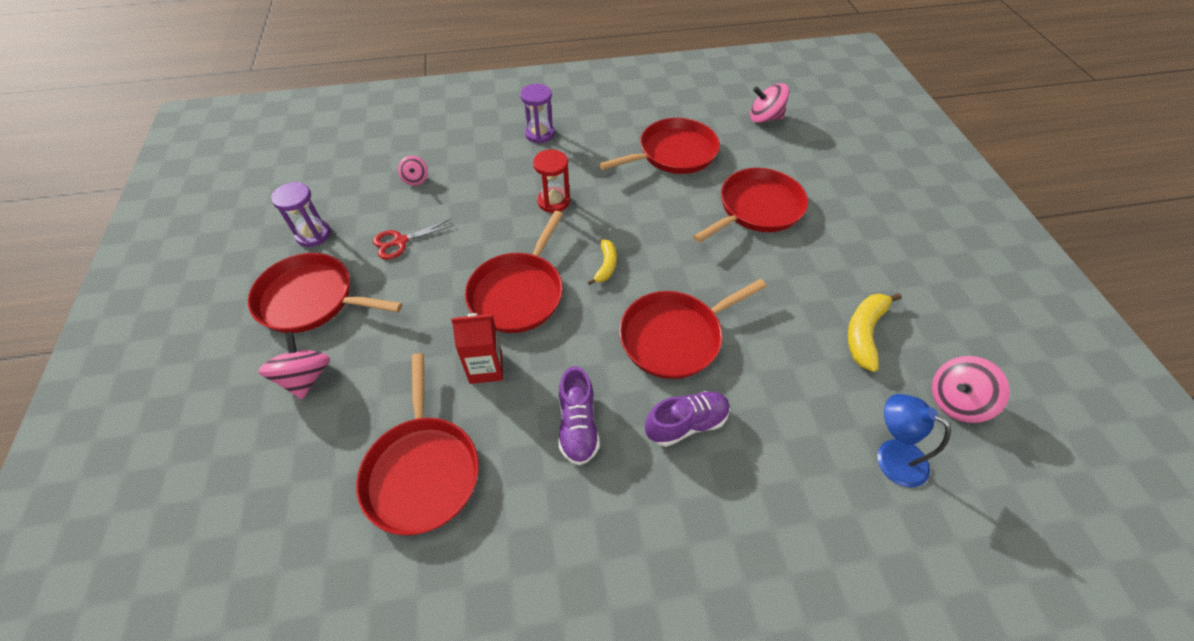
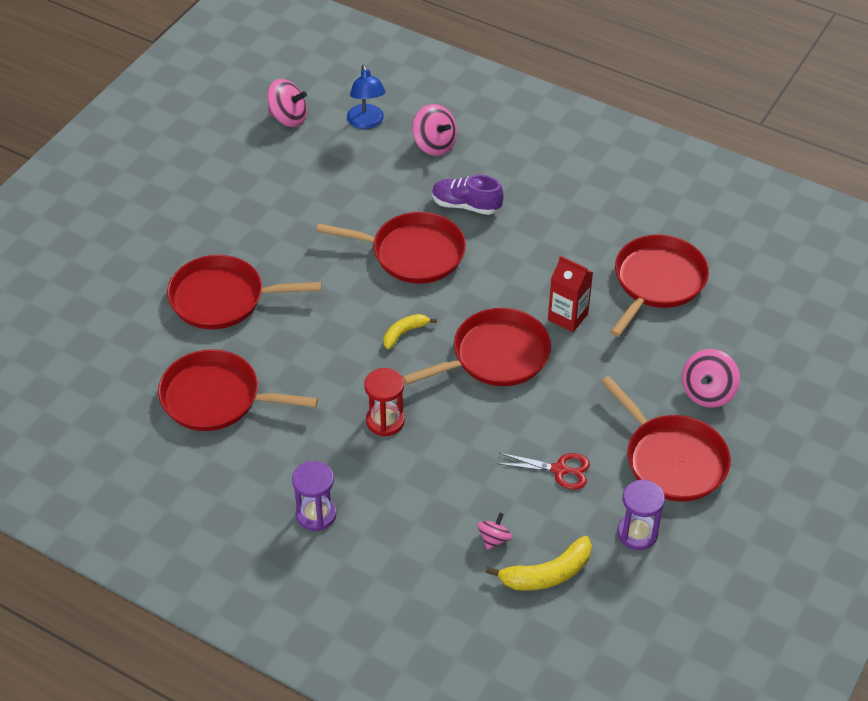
camera: 140 degrees left, 5 degrees down
purple shoe [558,366,600,465] -> none
pink spinning top [750,83,789,123] -> pink spinning top moved to [412,104,457,156]
yellow banana [848,293,902,372] -> yellow banana moved to [486,536,592,591]

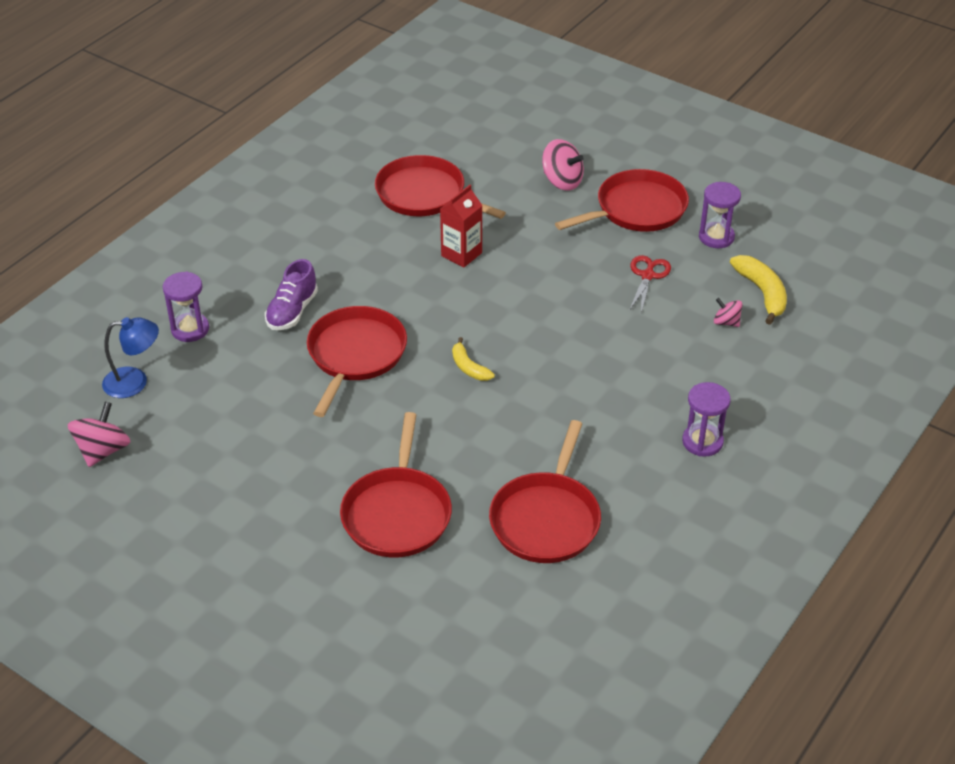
camera: 85 degrees left, 5 degrees down
red hourglass [364,368,405,436] -> none
red pan [403,308,551,386] -> none
pink spinning top [412,104,457,156] -> purple hourglass [163,272,209,342]

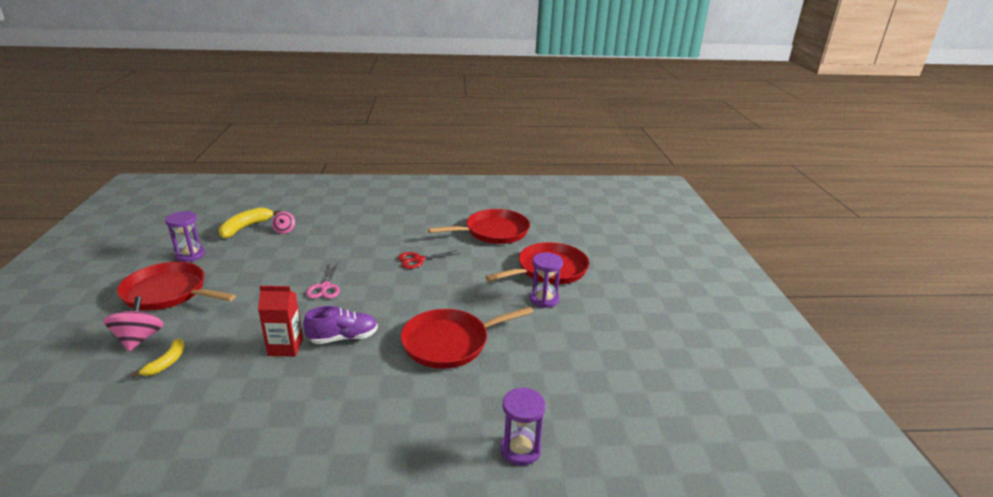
camera: 130 degrees left, 15 degrees down
pink spinning top [68,402,130,467] -> none
blue lamp [102,317,159,398] -> none
purple shoe [265,259,318,330] -> purple shoe moved to [303,306,378,344]
red pan [375,155,506,219] -> none
yellow banana [452,337,495,381] -> yellow banana moved to [131,339,185,377]
red scissors [629,255,671,313] -> red scissors moved to [398,250,461,269]
purple hourglass [682,382,731,457] -> purple hourglass moved to [530,252,563,308]
none -> pink scissors [306,261,340,299]

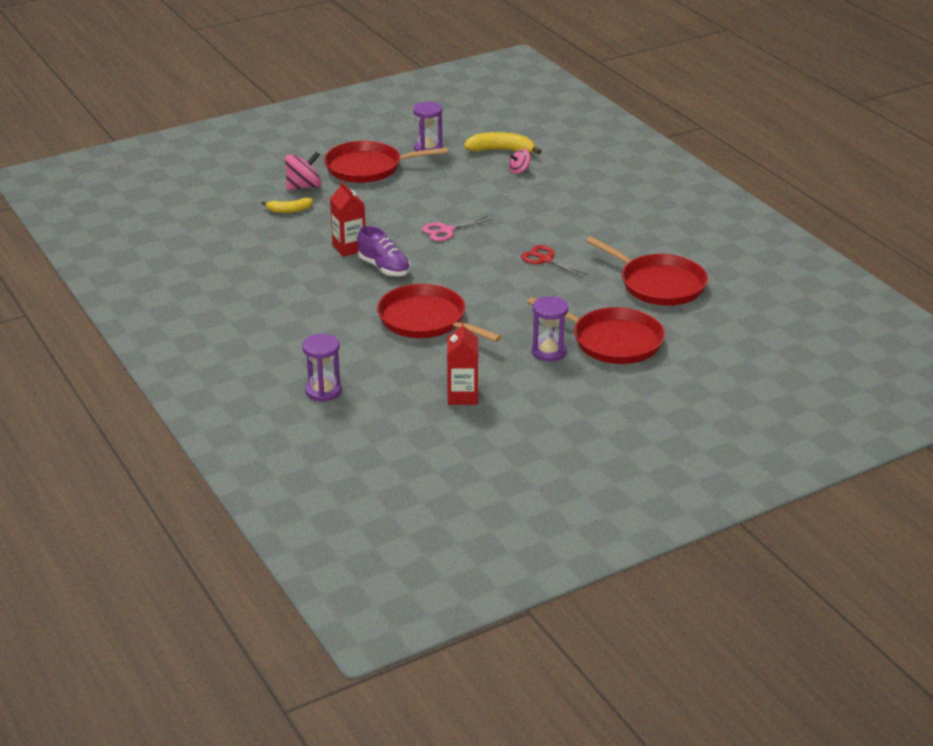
camera: 65 degrees right, 5 degrees up
red pan [117,262,236,310] -> red pan turned 90 degrees counterclockwise [324,141,448,183]
none -> red carton [447,322,478,405]

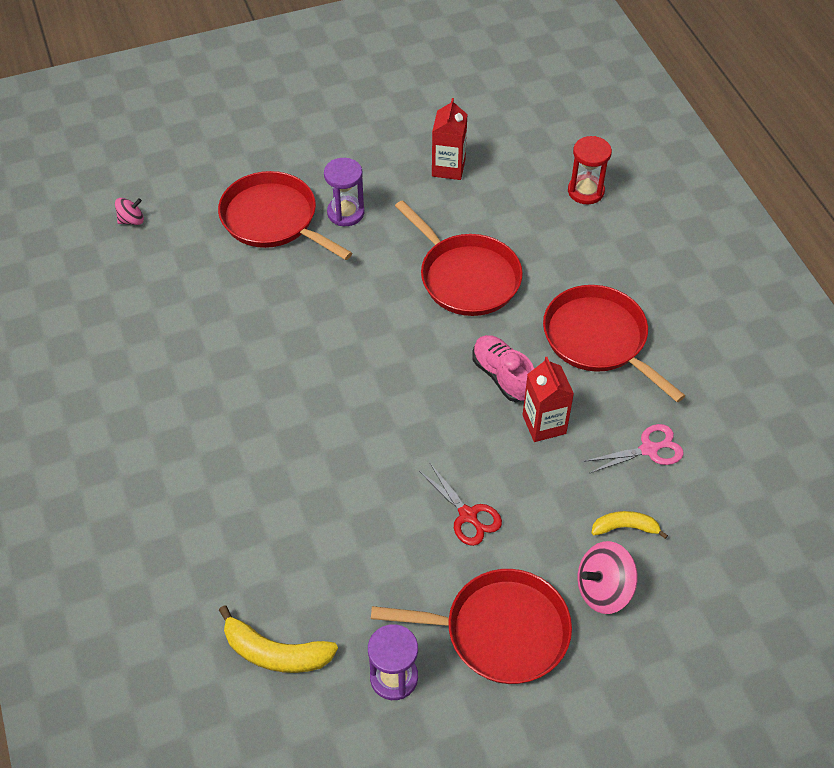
camera: 170 degrees left, 20 degrees up
purple hourglass [302,334,342,402] -> red hourglass [568,136,612,204]
purple shoe [357,226,411,277] -> pink shoe [472,335,534,402]
pink scissors [422,216,493,241] -> pink scissors moved to [584,424,684,473]
pink spinning top [509,149,530,174] -> pink spinning top moved to [115,198,144,225]
red scissors [521,245,590,278] -> red scissors moved to [419,463,502,546]
red pan [586,237,708,306] -> red pan moved to [543,285,686,402]

